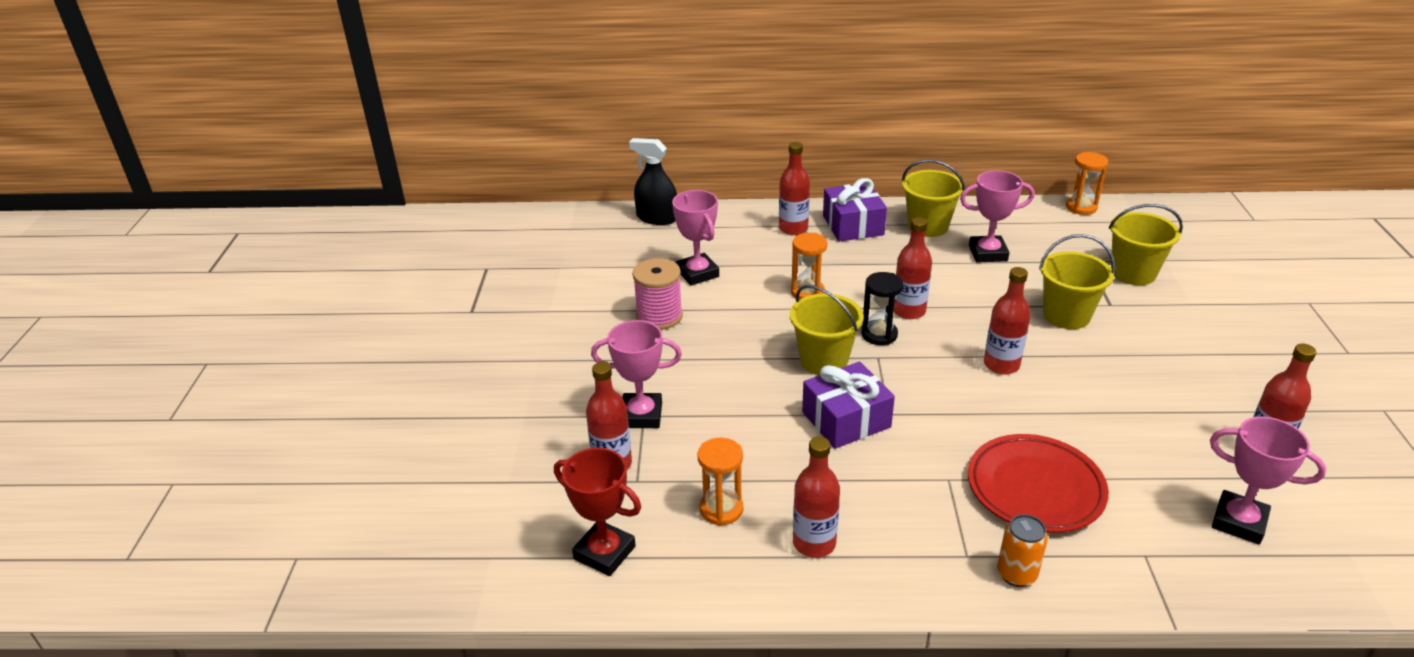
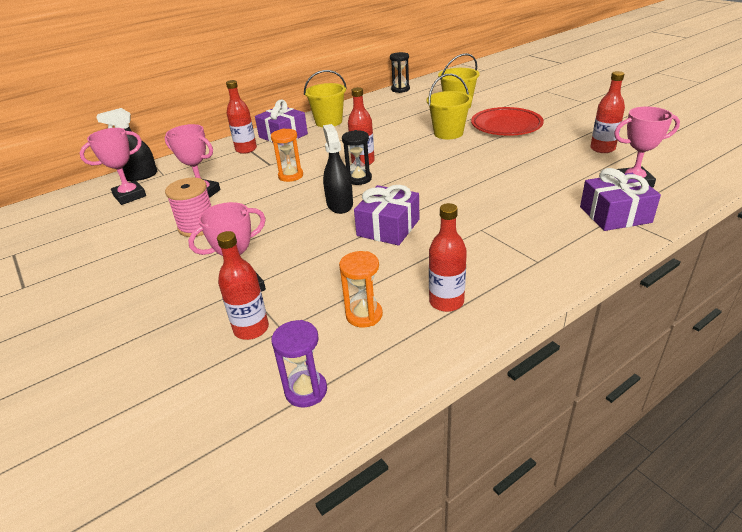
camera: 35 degrees left, 0 degrees up
red trophy [554,448,641,576] -> purple hourglass [271,320,327,408]
yellow bucket [790,285,864,375] -> black spray bottle [323,124,353,214]
pink trophy [960,170,1034,262] -> pink trophy moved to [80,128,146,205]
red plate [968,434,1109,533] -> red plate moved to [471,107,544,136]
red bottle [984,267,1030,374] -> none
orange can [997,514,1048,587] -> none
orange hourglass [1066,152,1108,215] -> black hourglass [390,52,410,93]
none -> purple gift [580,168,661,231]

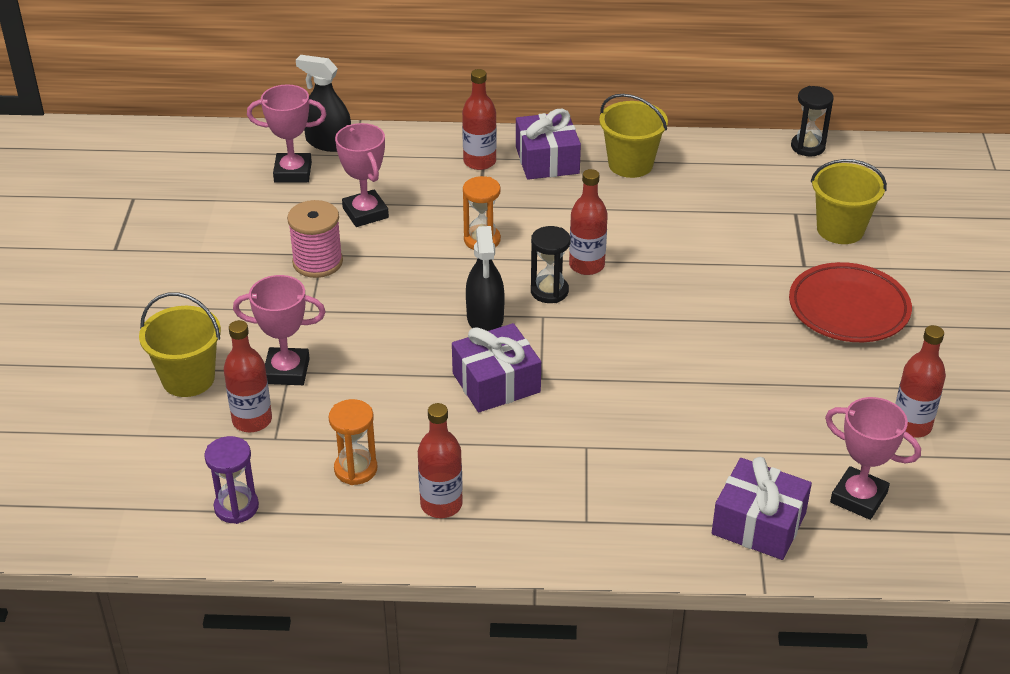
camera: 35 degrees right, 5 degrees up
black spray bottle [323,124,353,214] -> black spray bottle turned 150 degrees clockwise [466,226,504,331]
yellow bucket [426,73,472,139] -> yellow bucket moved to [139,292,221,397]

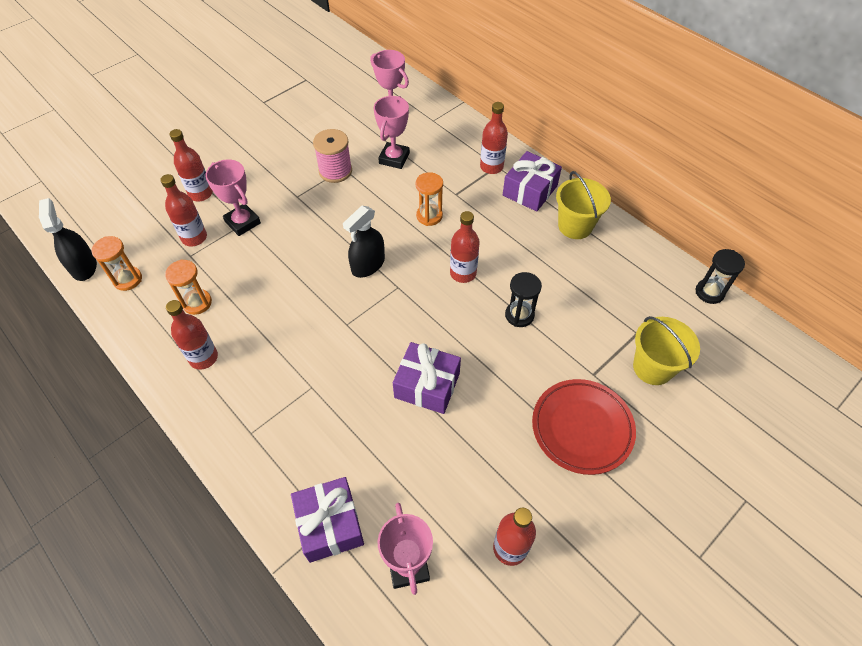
camera: 45 degrees right, 15 degrees up
yellow bucket [139,292,221,397] -> red bottle [169,129,213,201]
purple hourglass [204,436,259,524] -> orange hourglass [92,236,142,291]
black spray bottle [296,55,351,152] -> black spray bottle moved to [39,198,97,281]
purple gift [452,323,541,412] -> purple gift moved to [393,342,461,414]
black hourglass [531,226,571,303] -> black hourglass moved to [505,272,542,327]

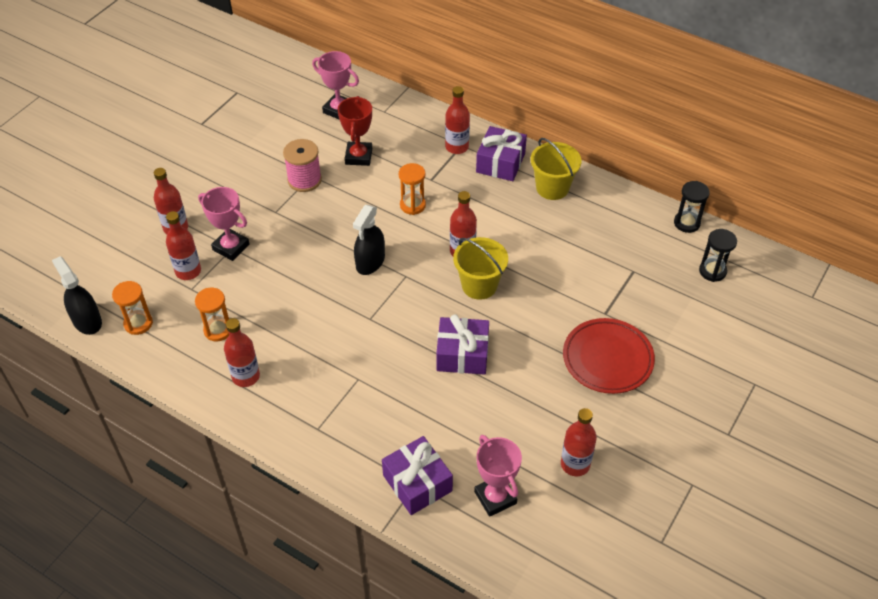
camera: 15 degrees left, 5 degrees down
pink trophy [374,96,410,169] -> red trophy [338,96,372,166]
black hourglass [505,272,542,327] -> black hourglass moved to [699,229,737,282]
yellow bucket [633,316,700,385] -> yellow bucket moved to [453,237,508,300]

